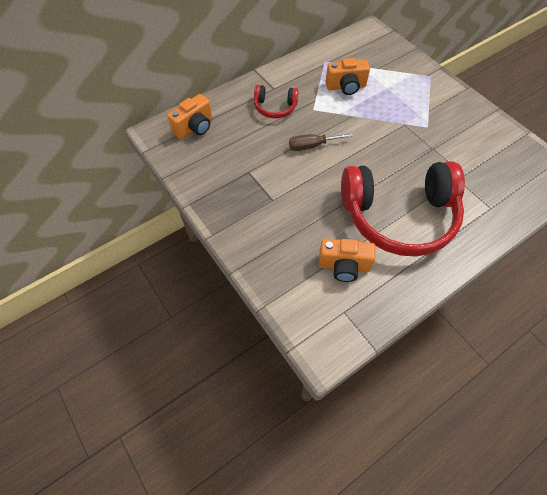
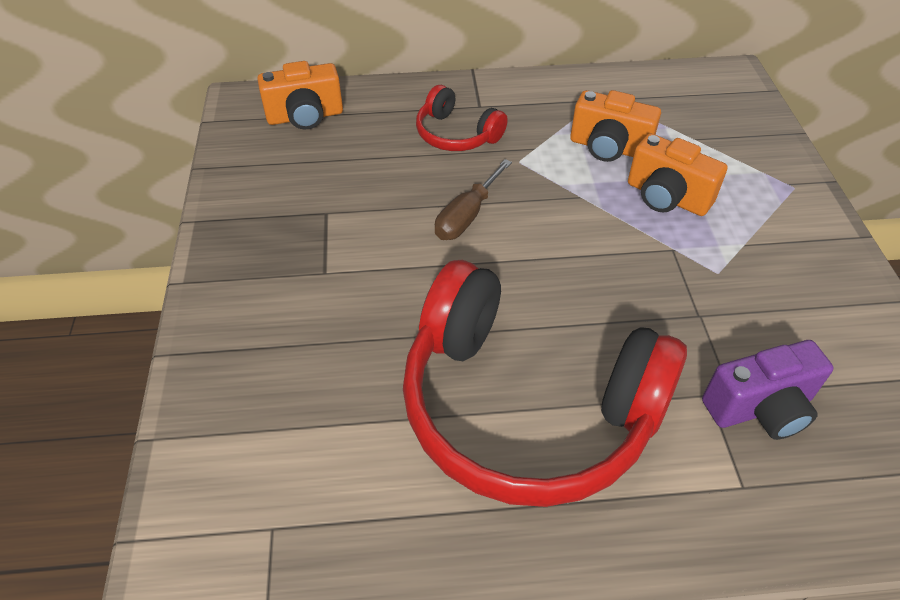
camera: 30 degrees right, 10 degrees down
brown screwdriver [289,133,353,151] -> brown screwdriver turned 75 degrees counterclockwise [435,159,512,240]
orange camera [319,238,376,282] -> orange camera moved to [628,133,728,216]
none -> purple camera [702,340,834,440]

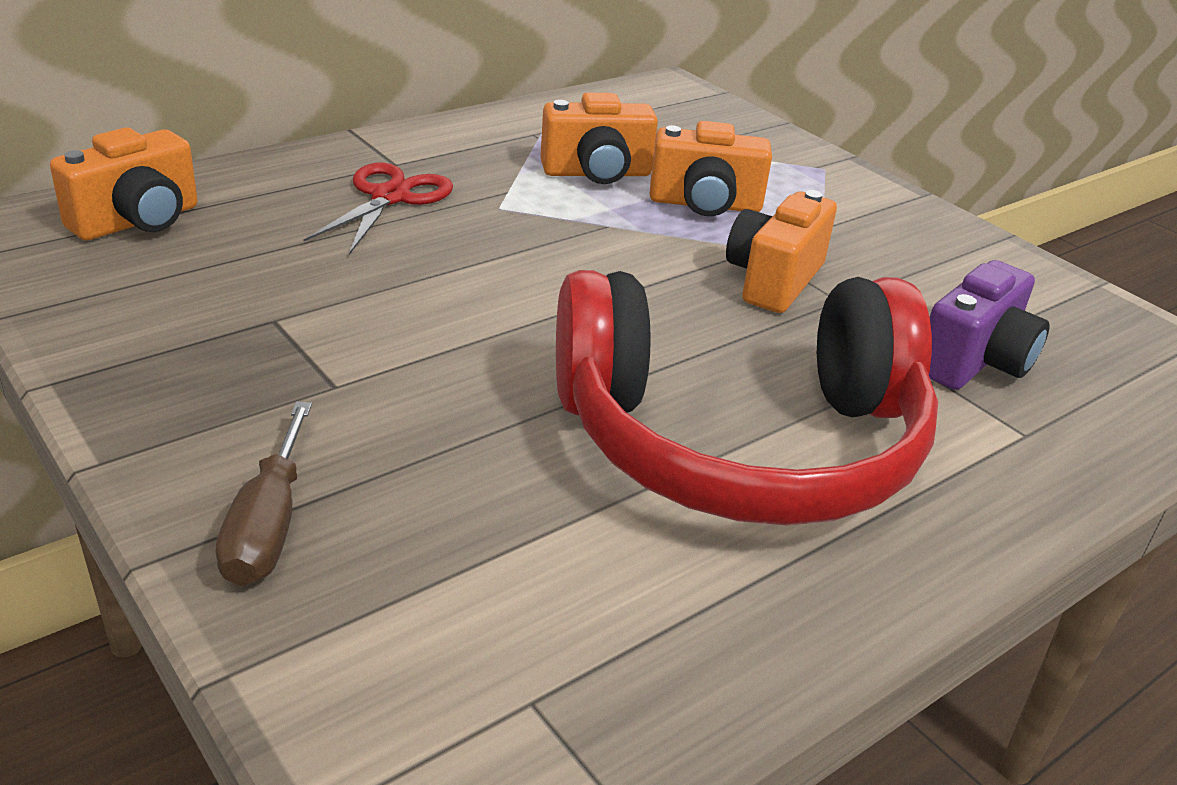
camera: 35 degrees left, 15 degrees down
red headphones [416,85,508,151] -> red scissors [303,163,453,255]
brown screwdriver [435,159,512,240] -> brown screwdriver moved to [215,401,312,586]
none -> orange camera [726,190,837,313]

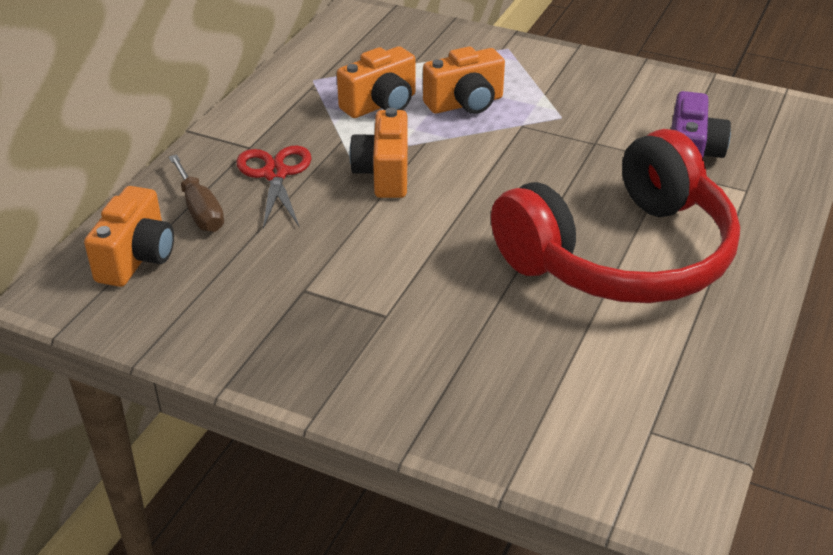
camera: 25 degrees left, 5 degrees up
brown screwdriver [215,401,312,586] -> brown screwdriver moved to [169,154,224,232]
orange camera [726,190,837,313] -> orange camera moved to [349,108,408,198]

